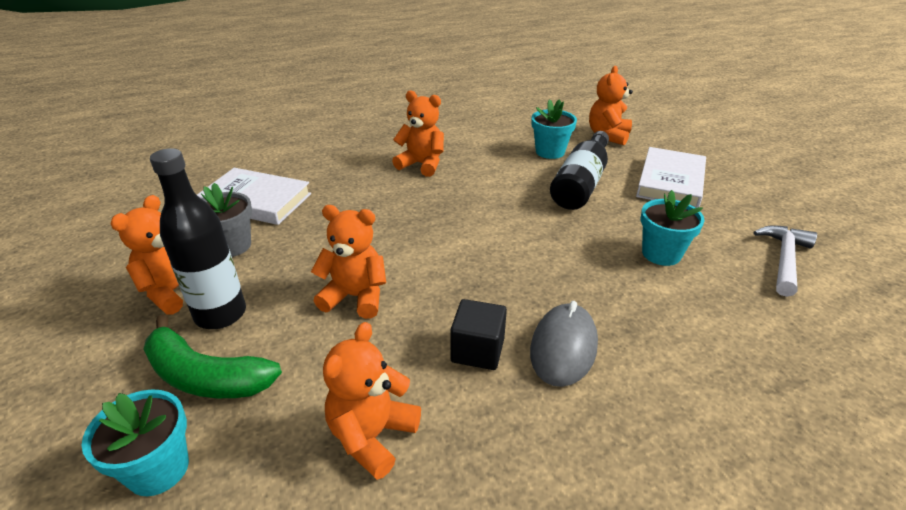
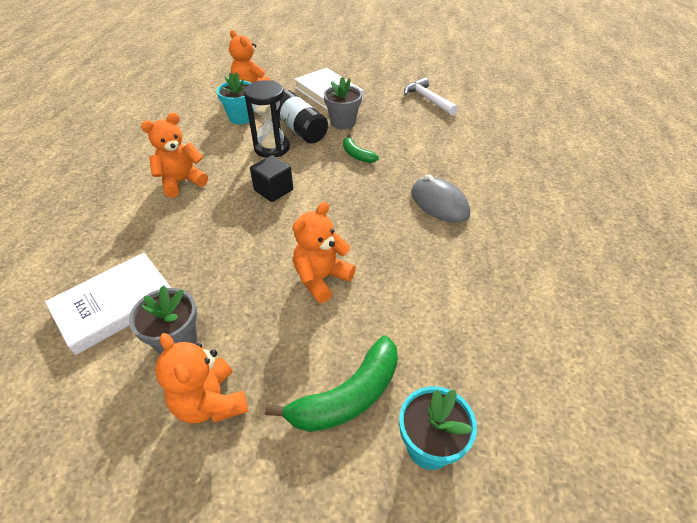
camera: 60 degrees left, 10 degrees up
black bottle [150,148,246,329] -> none
orange teddy bear [323,322,421,480] -> none
black cube [450,299,507,370] -> black cube moved to [250,155,293,202]
turquoise flower pot [641,190,705,266] -> none
none -> black hourglass [244,80,290,158]
none -> grey flower pot [324,76,362,130]
none -> green banana [343,134,379,163]

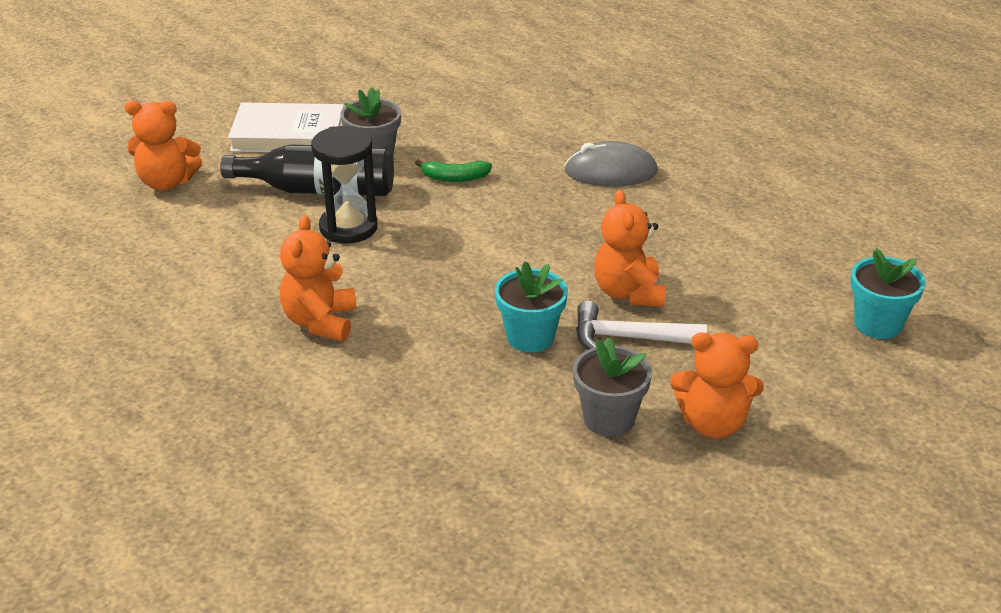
camera: 50 degrees left, 10 degrees down
white book [45,253,171,355] -> none
turquoise flower pot [217,72,254,124] -> turquoise flower pot moved to [495,261,568,352]
black cube [250,155,293,202] -> none
green banana [265,336,398,432] -> none
white hammer [404,77,458,115] -> white hammer moved to [576,301,707,350]

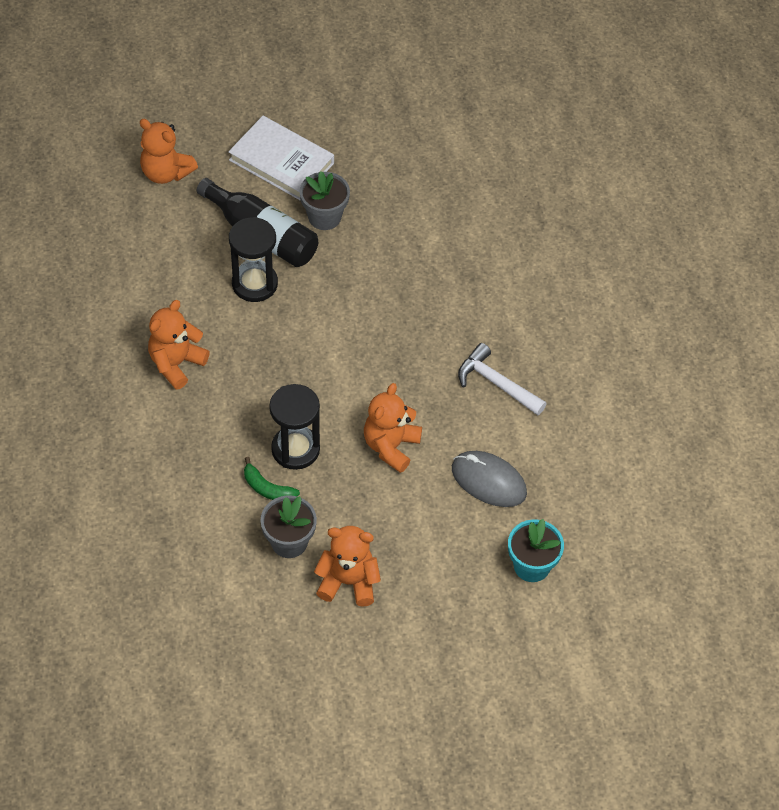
camera: 30 degrees right, 20 degrees up
green banana [415,160,492,182] -> green banana moved to [244,457,300,500]
turquoise flower pot [495,261,568,352] -> black hourglass [269,384,320,470]
grey mouse [564,141,658,186] -> grey mouse moved to [452,451,527,507]
white hammer [576,301,707,350] -> white hammer moved to [458,343,547,415]
orange teddy bear [670,332,764,439] -> orange teddy bear turned 150 degrees clockwise [314,526,381,607]

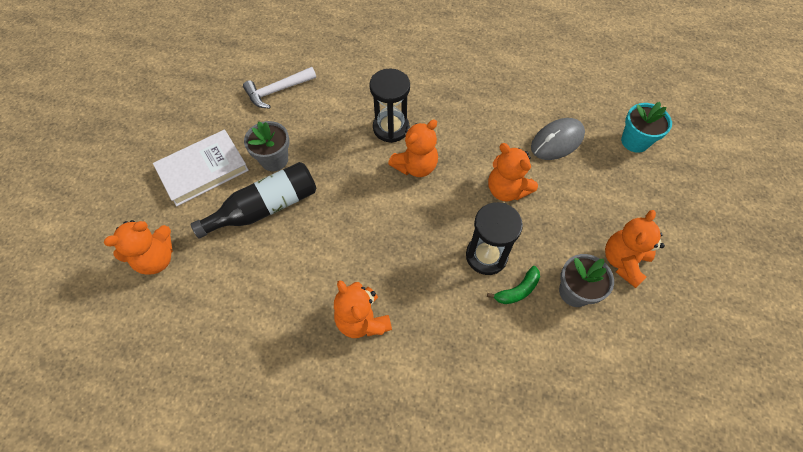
camera: 65 degrees left, 5 degrees up
black hourglass [229,217,278,302] -> black hourglass moved to [369,68,410,143]
white hammer [458,343,547,415] -> white hammer moved to [243,67,316,109]
none -> orange teddy bear [388,119,438,177]

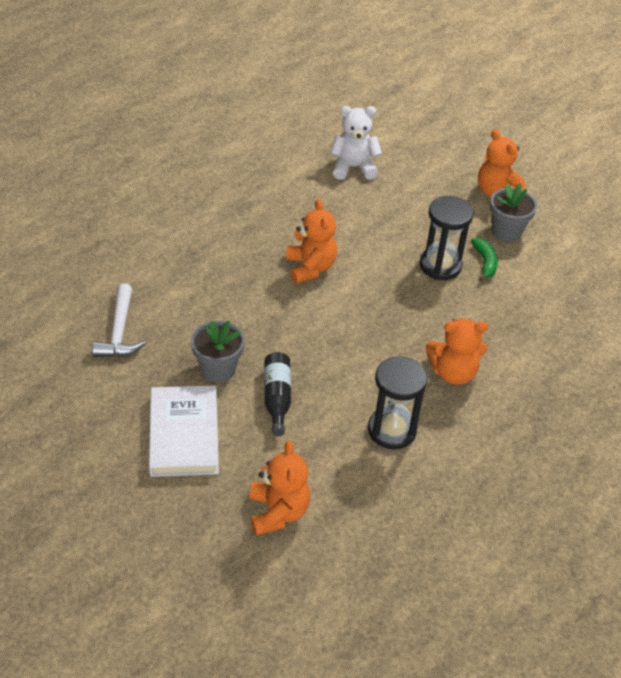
camera: 65 degrees left, 15 degrees down
black bottle [191,162,316,238] -> black bottle [264,352,291,436], size x0.64
black hourglass [369,68,410,143] -> black hourglass moved to [368,356,427,449]
orange teddy bear [488,143,538,202] -> none
grey mouse [531,118,585,160] -> white teddy bear [330,106,382,180]
turquoise flower pot [621,102,672,153] -> none

